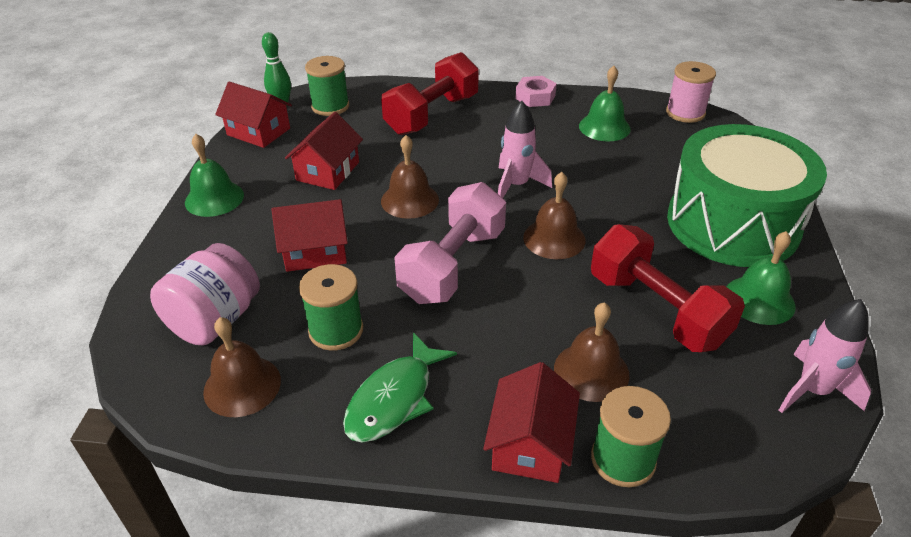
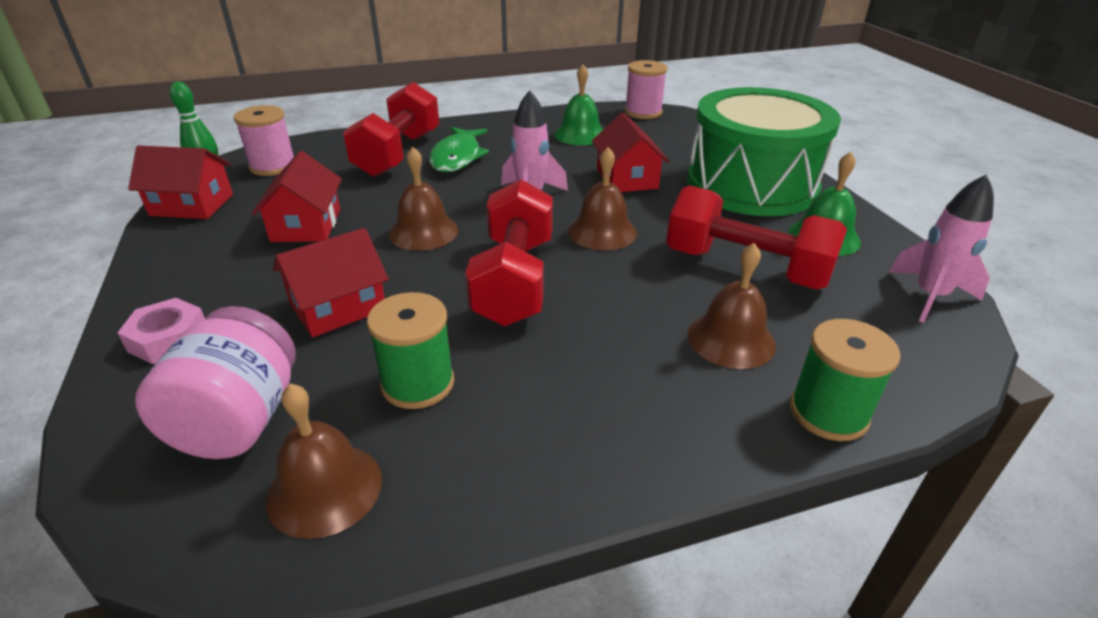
camera: 25 degrees left, 5 degrees down
green bell [185,134,244,217] -> none
green spool [305,56,349,116] -> pink spool [234,105,294,176]
green fish [343,332,457,442] -> green fish moved to [429,127,489,172]
pink dumbbell [394,182,506,304] -> red dumbbell [465,179,553,326]
red house [483,362,580,483] -> red house moved to [592,113,669,192]
pink nut [515,76,557,107] -> pink nut moved to [118,298,205,364]

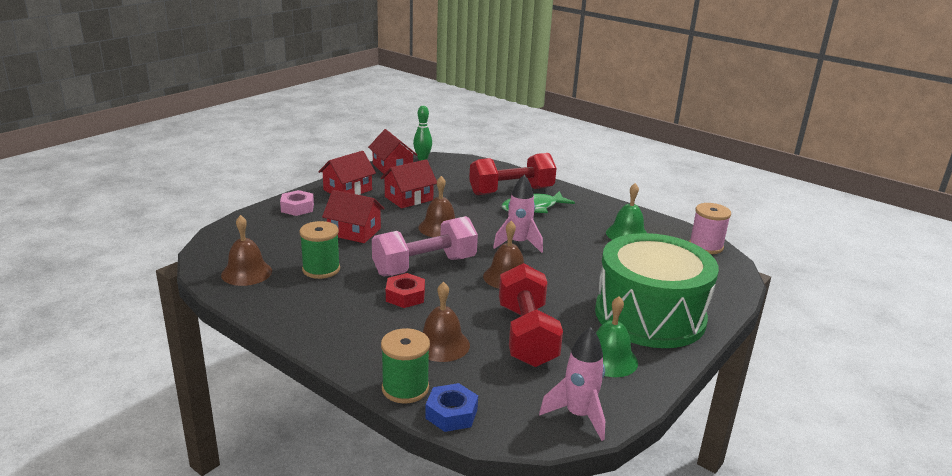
camera: 55 degrees right, 10 degrees down
pink jar [135,306,296,459] -> none
pink spool [234,105,294,176] -> none
red dumbbell [465,179,553,326] -> pink dumbbell [372,216,478,277]
red house [592,113,669,192] -> red house moved to [318,151,376,195]
none -> red nut [386,273,425,308]
none -> blue nut [425,383,478,432]

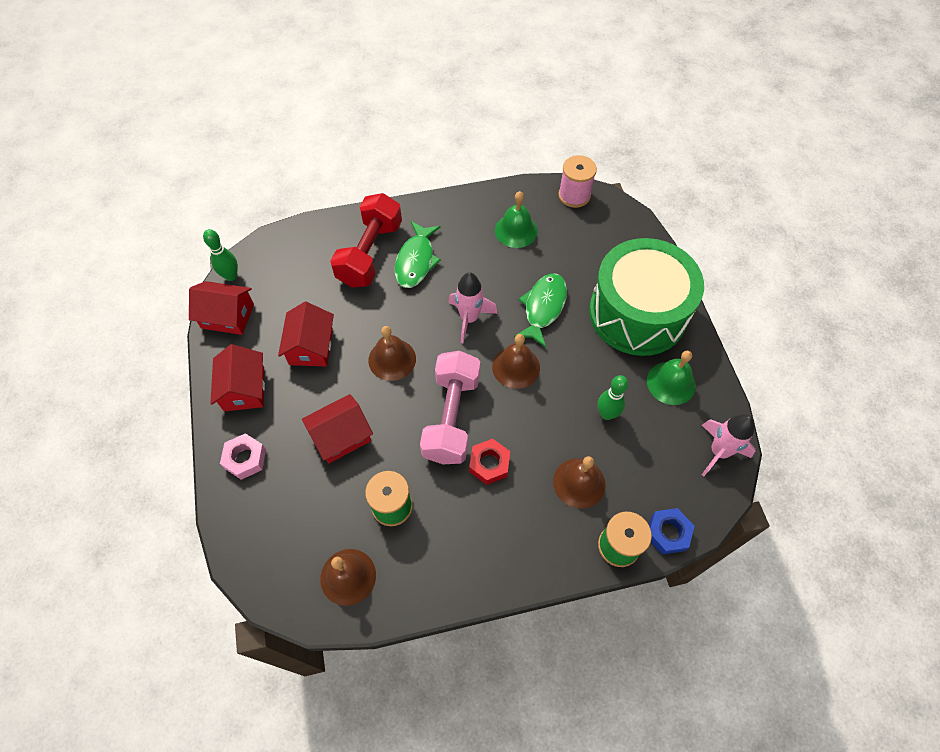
camera: 50 degrees left, 35 degrees up
red dumbbell [499,263,563,367] -> green bowling pin [597,375,628,420]
none -> green fish [514,273,567,348]

